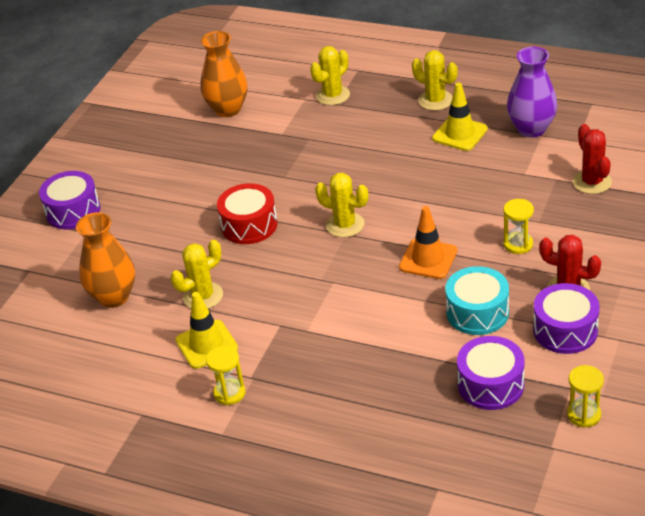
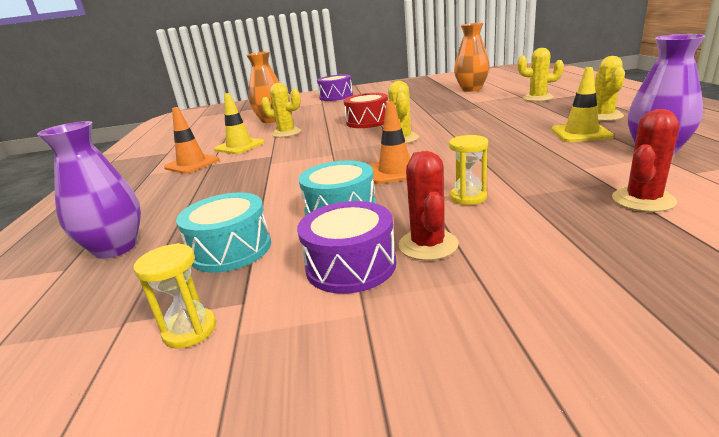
camera: 60 degrees right, 15 degrees down
yellow hourglass [206,346,246,405] -> orange traffic cone [164,107,219,174]
purple drum [457,336,525,410] -> turquoise drum [176,192,271,273]
none -> purple vase [37,121,141,259]

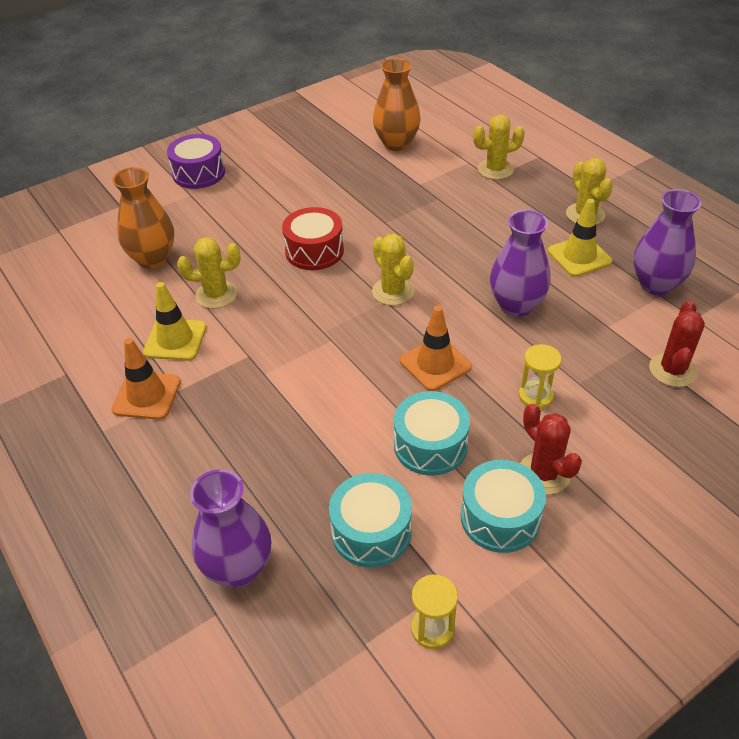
camera: 30 degrees left, 20 degrees up
purple drum [297,201,396,294] -> turquoise drum [461,460,546,553]
none -> purple vase [490,210,550,317]

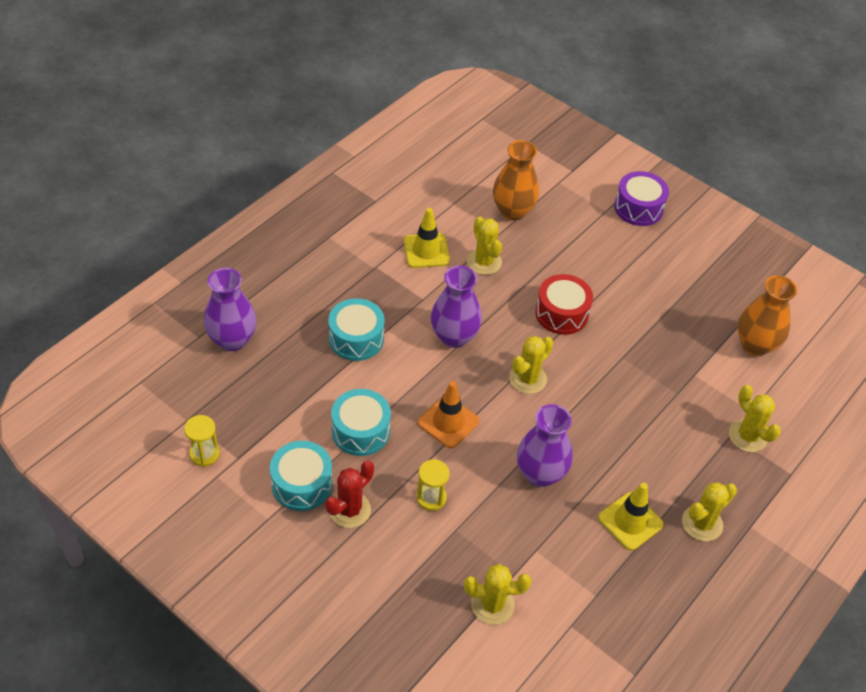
camera: 70 degrees right, 5 degrees up
orange traffic cone [112,338,181,420] -> none
turquoise drum [329,473,412,567] -> turquoise drum moved to [328,298,385,361]
purple vase [634,189,702,295] -> purple vase moved to [431,266,482,348]
red cactus [649,301,705,387] -> yellow cactus [464,564,531,625]

